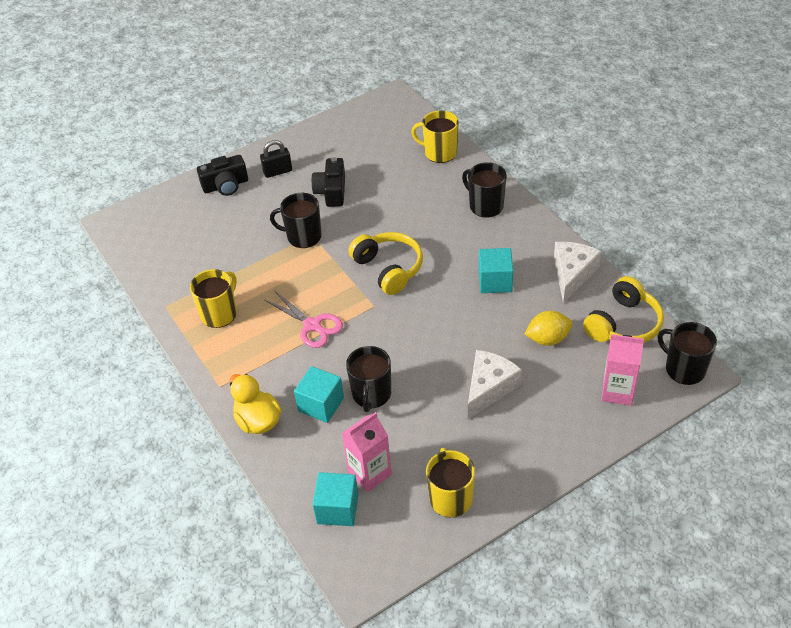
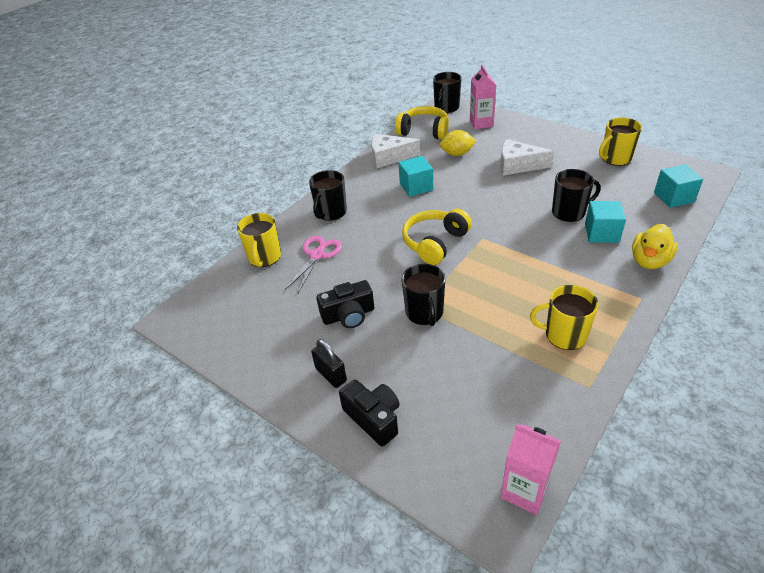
camera: 110 degrees left, 5 degrees down
pink scissors [265,291,343,348] -> pink scissors moved to [285,236,342,293]
pink carton [342,412,392,492] -> pink carton moved to [501,424,561,515]
yellow lemon [525,311,572,346] -> yellow lemon turned 60 degrees counterclockwise [440,130,476,156]

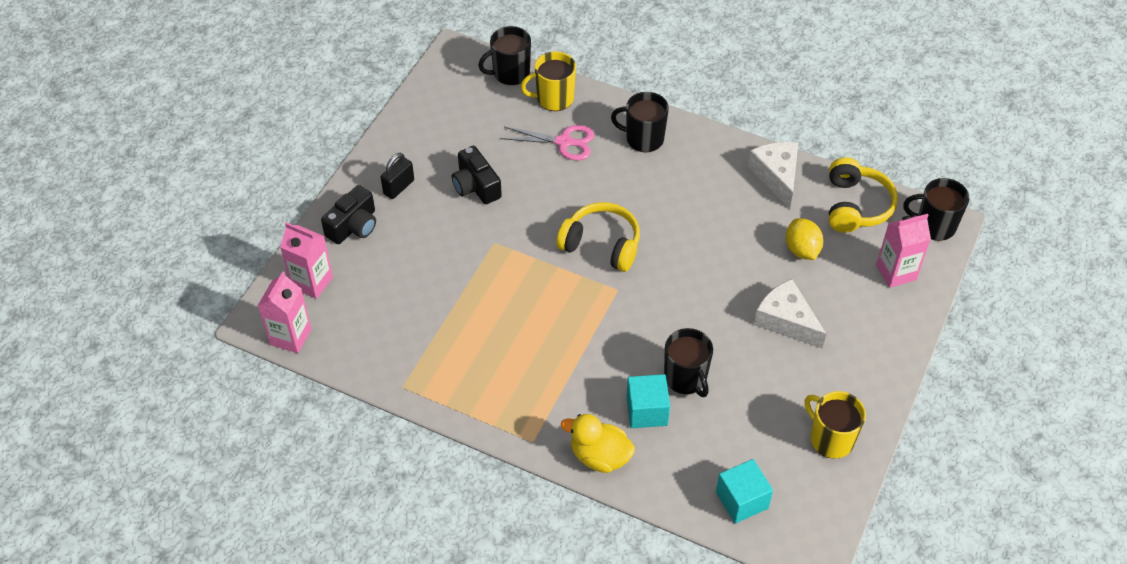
camera: 75 degrees right, 10 degrees up
turquoise cube [399,156,433,197] -> none
black mug [402,264,445,326] -> black mug moved to [478,26,531,85]
white cheese [500,139,554,176] -> white cheese turned 45 degrees counterclockwise [754,279,826,348]
yellow mug [530,285,598,350] -> none
none -> pink carton [280,222,333,299]

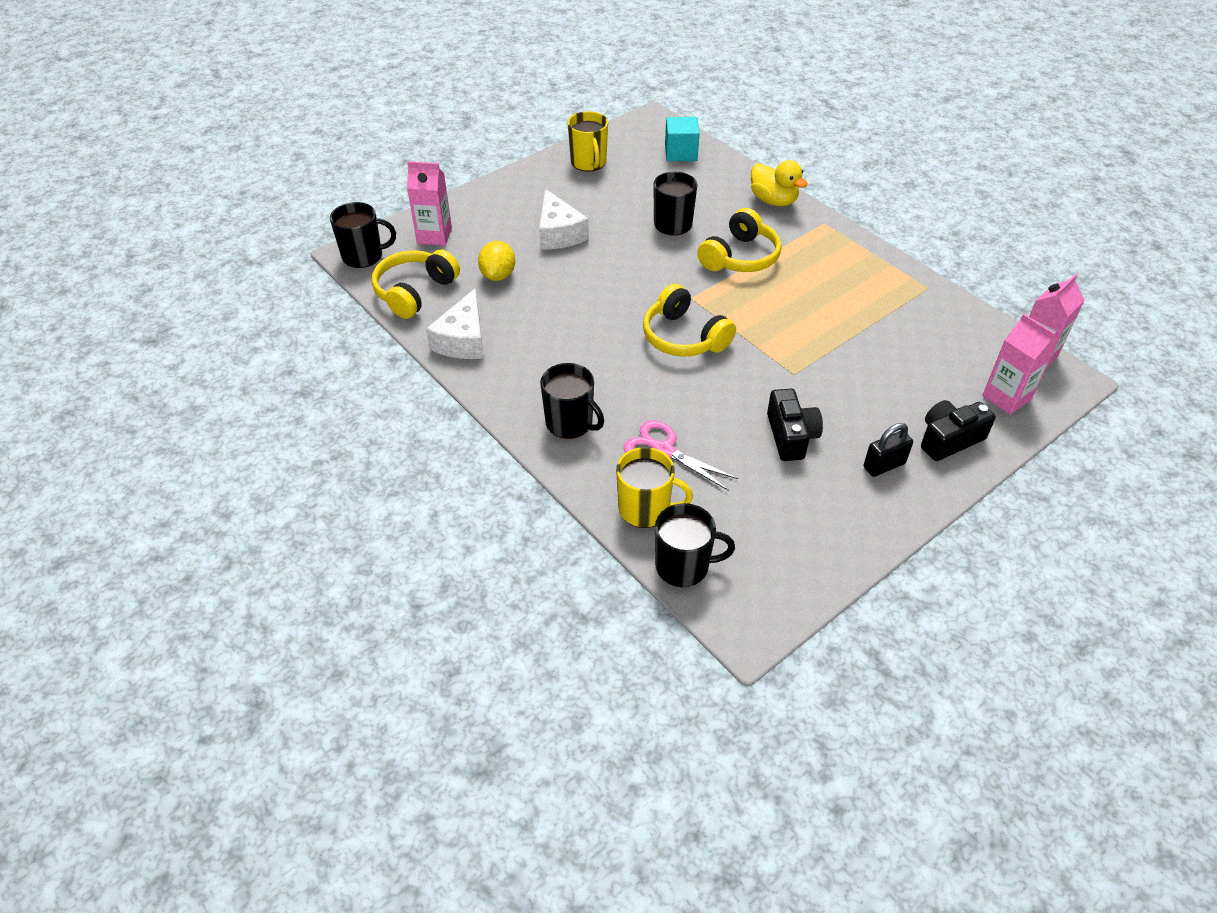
camera: 155 degrees left, 5 degrees down
turquoise cube [626,374,670,428] -> none
black mug [903,178,969,241] -> black mug turned 45 degrees counterclockwise [330,202,396,268]
none -> yellow headphones [697,208,782,272]

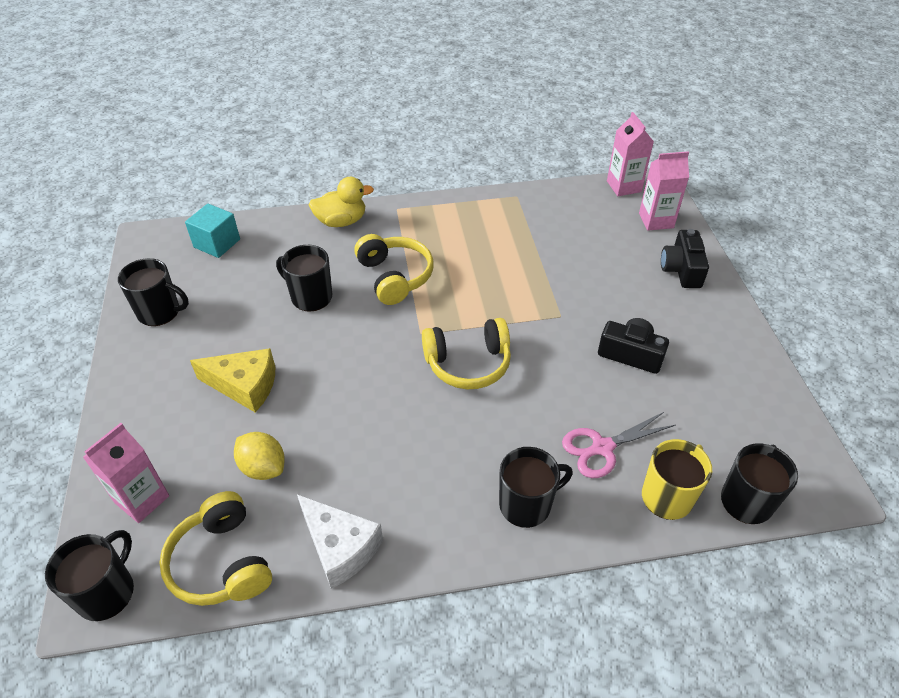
camera: 60 degrees left, 0 degrees up
white cheese [539,189,589,250] -> yellow cheese [190,348,275,412]
yellow mug [568,111,608,171] -> black mug [118,258,189,326]
black padlock [864,423,913,477] -> none

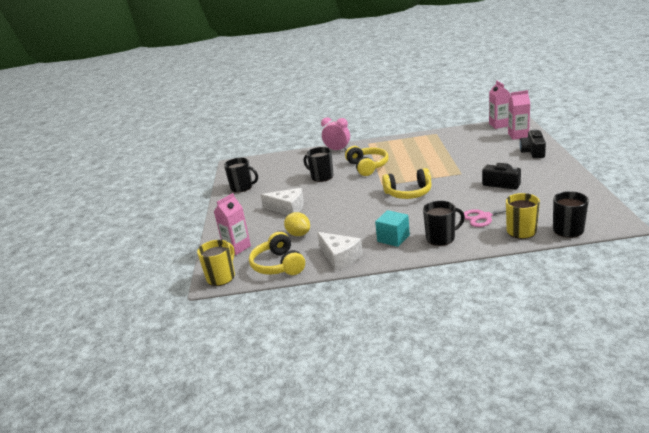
camera: 10 degrees right, 20 degrees down
black mug [45,530,134,621] -> yellow mug [197,240,235,286]
turquoise cube [185,204,240,258] -> turquoise cube moved to [375,210,410,247]
yellow cheese [190,348,275,412] -> white cheese [260,188,304,215]
yellow duck [309,177,374,227] -> pink clock [321,117,350,150]

